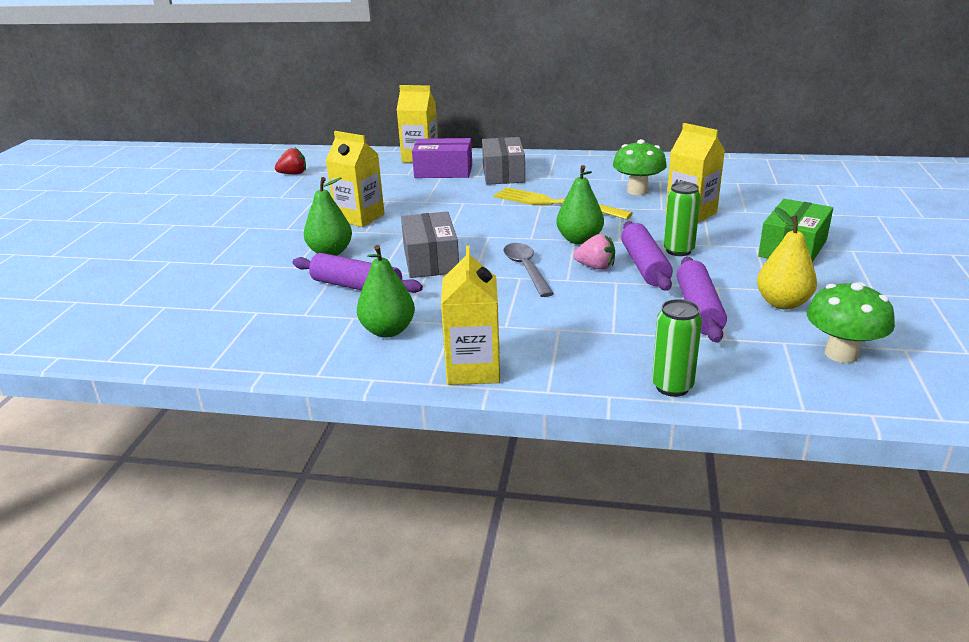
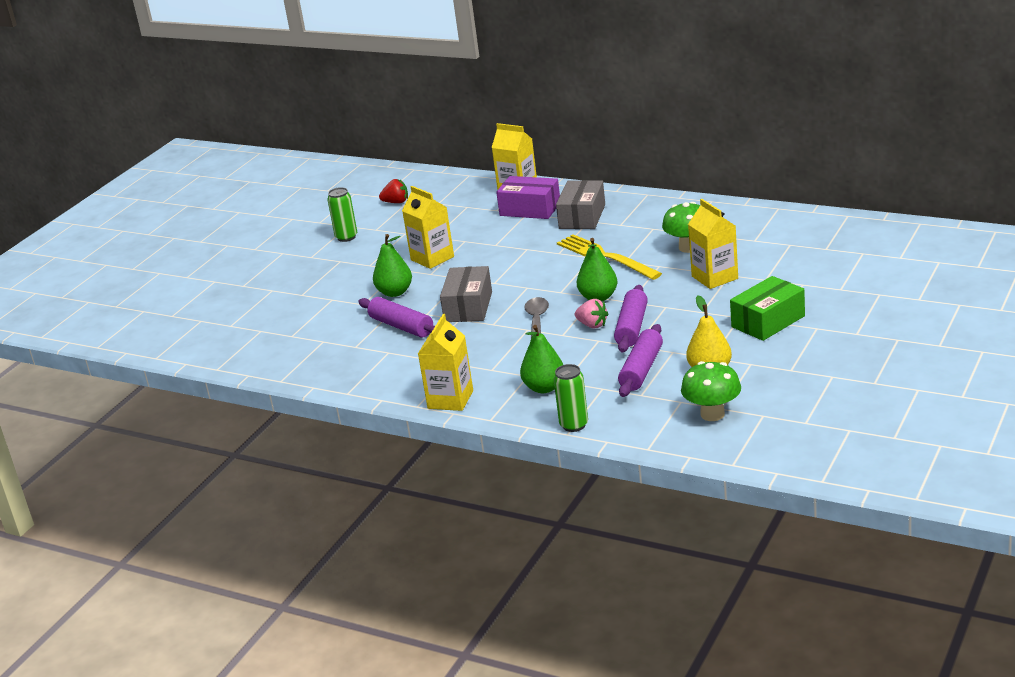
camera: 20 degrees right, 0 degrees up
green pear [357,245,415,338] -> green pear moved to [520,325,563,393]
green can [663,182,701,256] -> green can moved to [327,187,357,242]

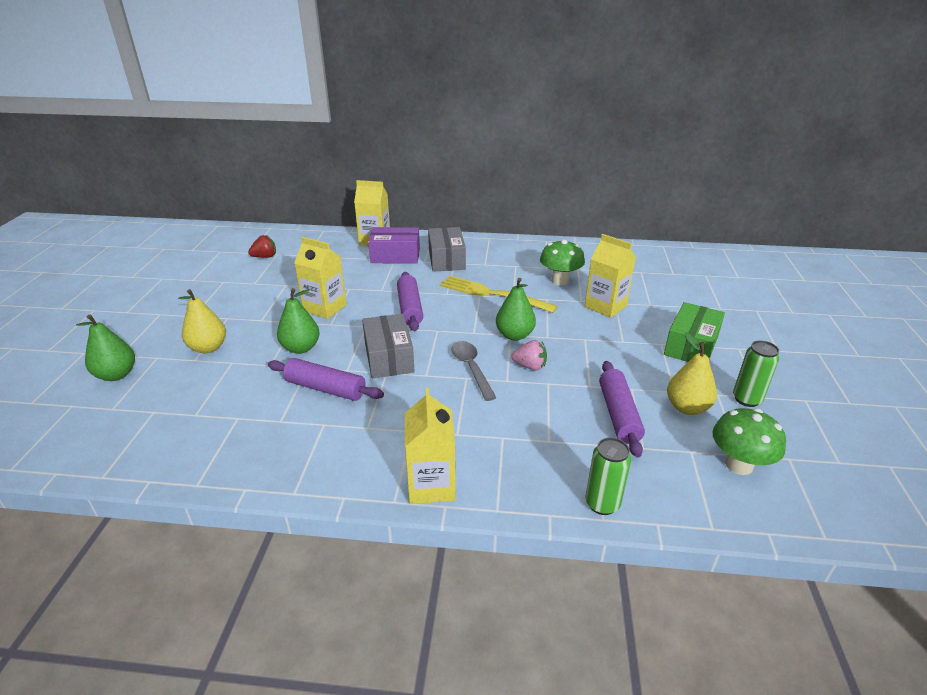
camera: 25 degrees left, 5 degrees up
green can [327,187,357,242] -> green can moved to [733,340,779,407]
green pear [520,325,563,393] -> green pear moved to [76,314,135,381]
purple rolling pin [614,285,648,353] -> purple rolling pin moved to [397,272,423,331]
none -> yellow pear [178,289,226,353]

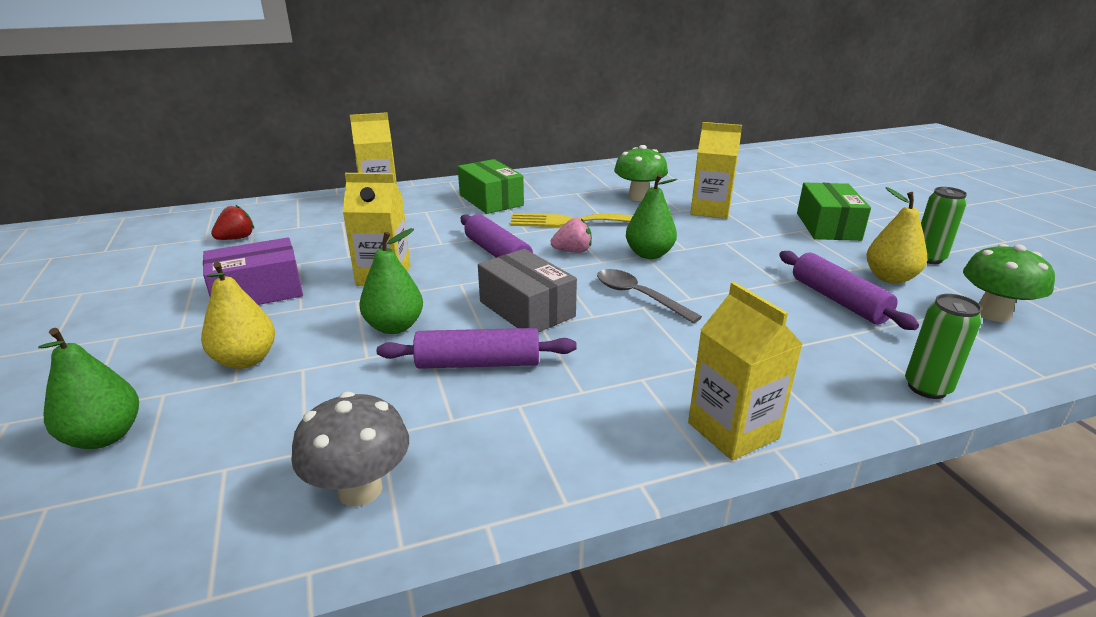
camera: 25 degrees left, 5 degrees down
purple box [368,227,420,264] -> purple box moved to [203,237,303,305]
grey box [428,227,466,272] -> green box [458,159,524,214]
pink strawberry [511,340,547,370] -> pink strawberry moved to [551,218,592,253]
none -> grey mushroom [291,392,409,506]

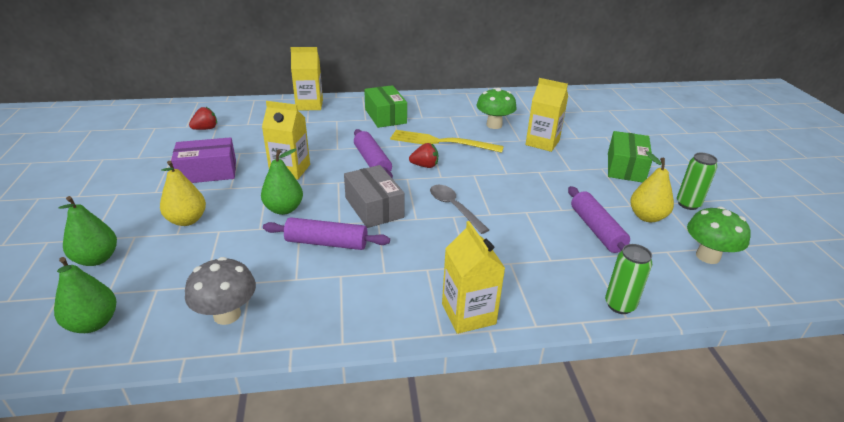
camera: 10 degrees right, 5 degrees up
pink strawberry [551,218,592,253] -> red strawberry [409,143,438,168]
green pear [626,174,677,259] -> green pear moved to [54,257,116,333]

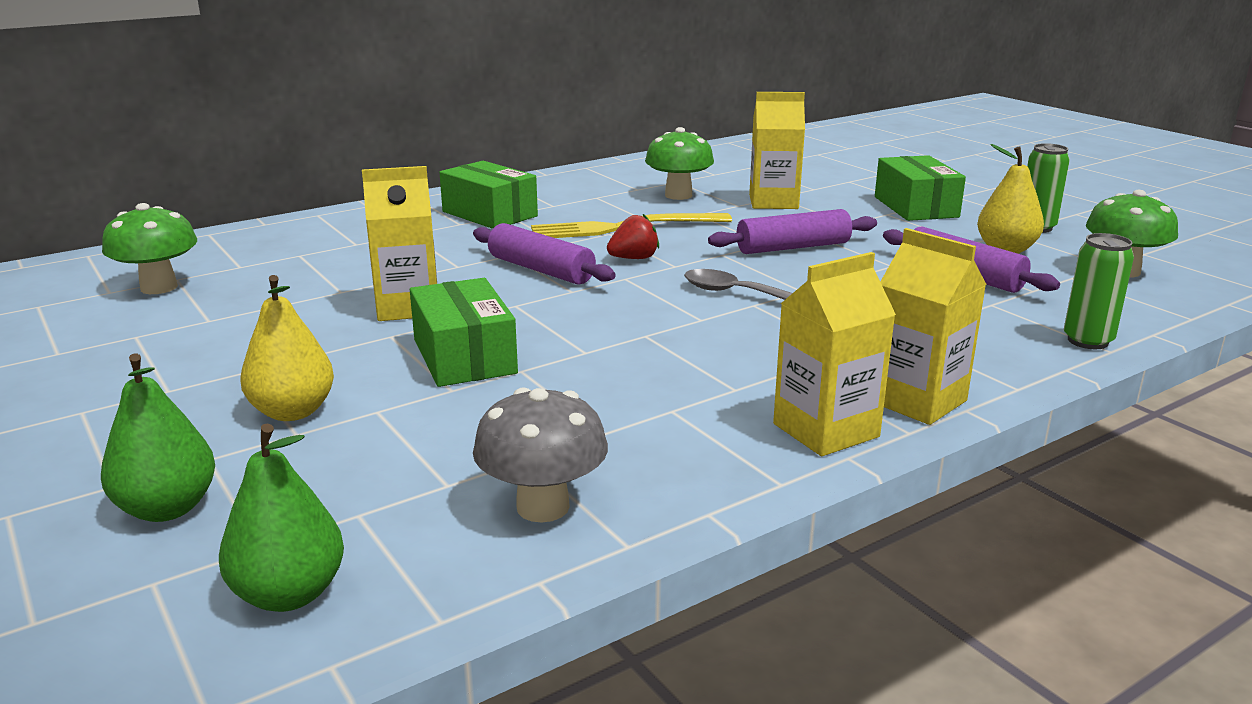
camera: 25 degrees left, 10 degrees down
purple box [171,137,236,183] -> none
red strawberry [189,107,217,130] -> green mushroom [102,203,197,294]
green pear [261,149,303,215] -> green box [410,278,518,387]
purple rolling pin [263,217,390,250] -> purple rolling pin moved to [708,209,877,254]
yellow carton [290,47,323,110] -> yellow carton moved to [773,252,896,456]
grey box [344,165,405,228] -> none

